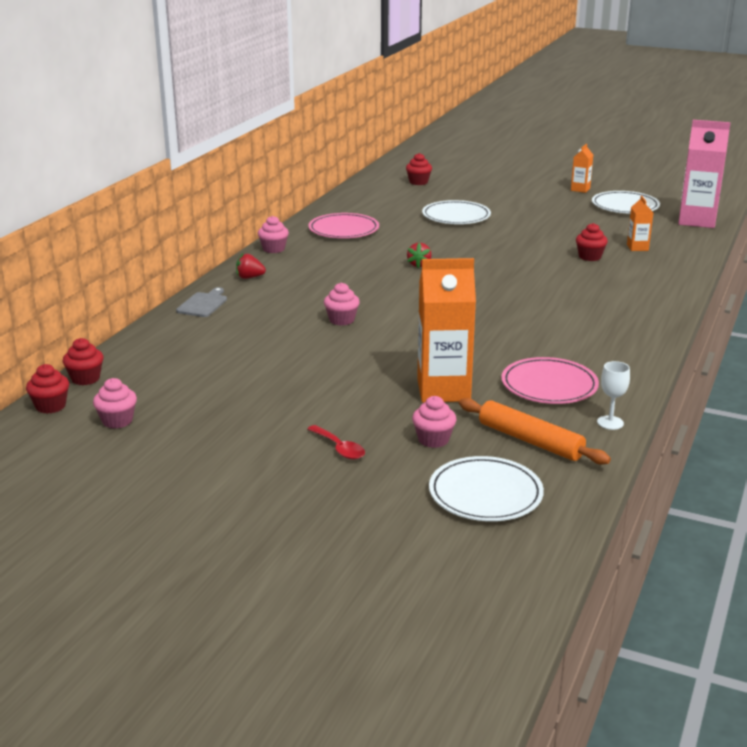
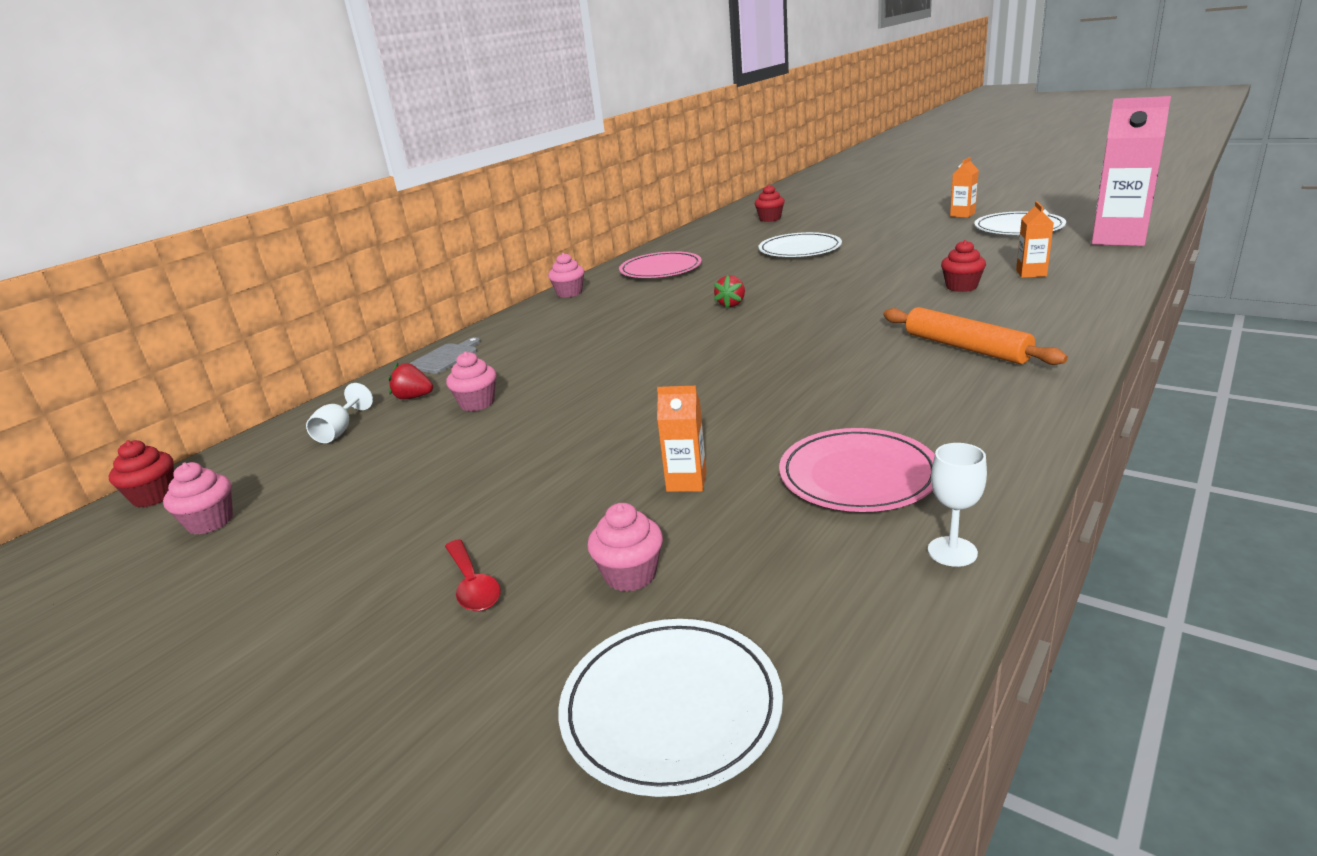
camera: 15 degrees right, 0 degrees up
red cupcake [63,338,103,385] -> none
red strawberry [236,254,266,279] -> red strawberry moved to [388,363,433,399]
pink cupcake [324,283,360,326] -> pink cupcake moved to [446,351,497,411]
orange carton [417,258,476,403] -> orange carton [657,386,707,492], size x0.48
orange rolling pin [459,398,611,465] -> orange rolling pin moved to [883,307,1068,365]
none -> white goblet [306,383,373,443]

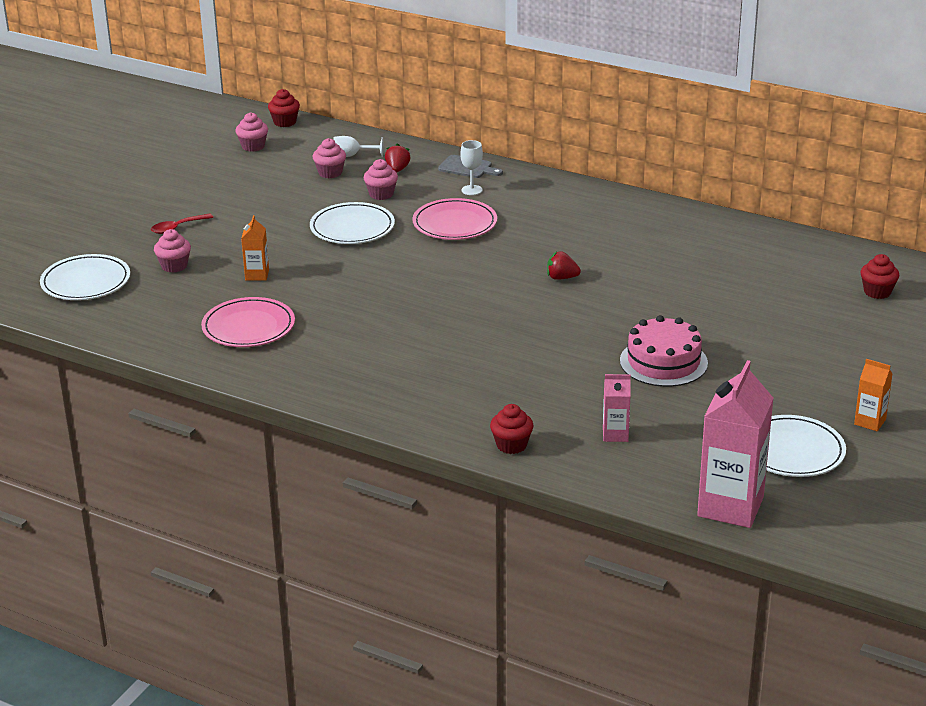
camera: 80 degrees right, 5 degrees up
pink cupcake [548,253,585,298] -> pink cupcake moved to [313,138,346,178]
pink plate [619,251,702,278] -> pink plate moved to [412,198,497,240]
white plate [758,232,842,257] -> white plate moved to [310,202,395,244]
orange rolling pin [883,307,1068,365] -> none
white goblet [928,443,987,567] -> white goblet moved to [460,140,483,195]
red cupcake [941,240,986,292] -> red cupcake moved to [490,404,533,454]
orange carton [1016,201,1054,278] -> pink carton [603,374,631,442]
none -> pink cake [620,315,708,387]

